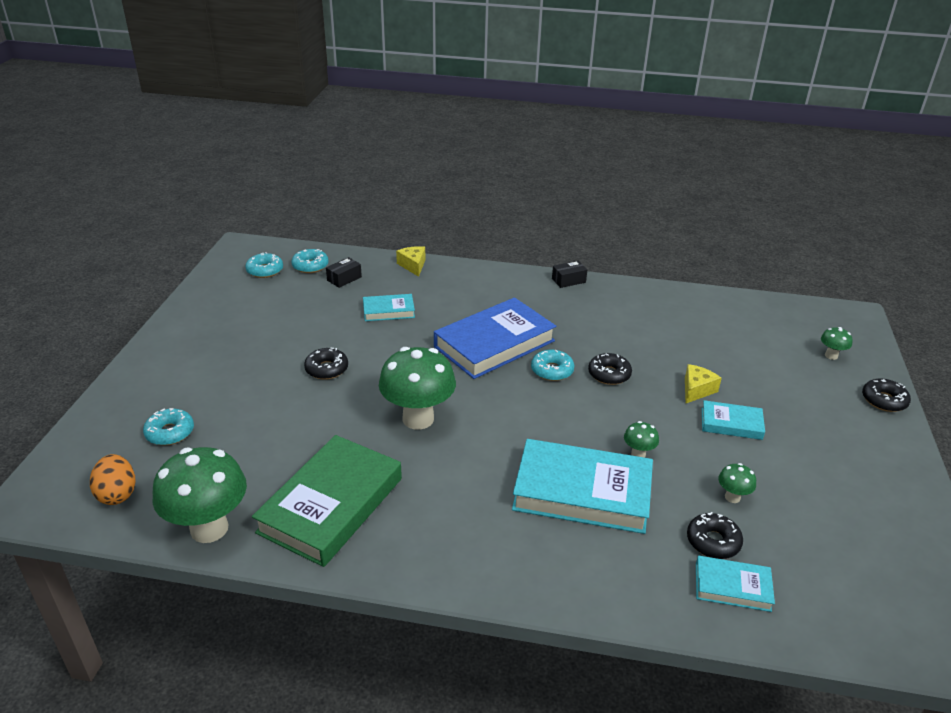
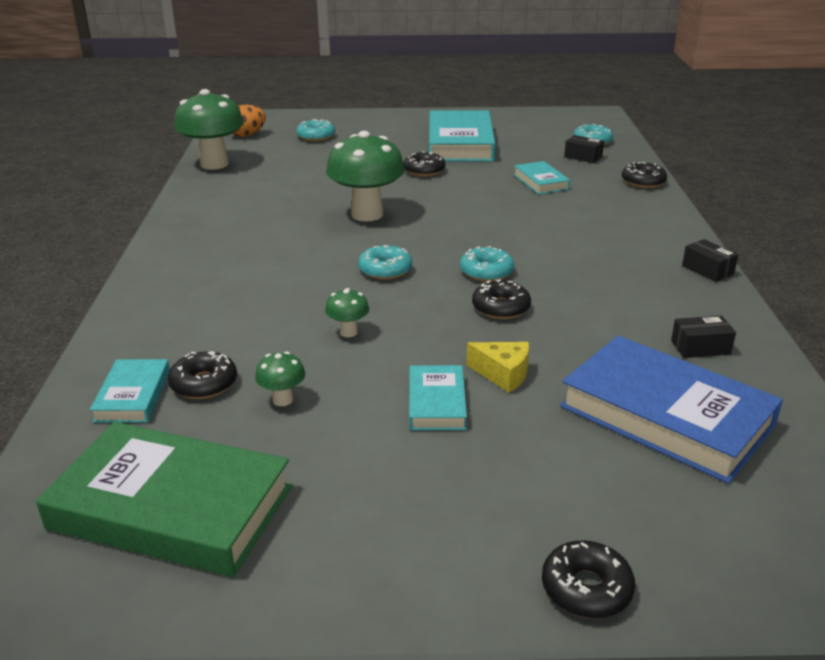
camera: 80 degrees right, 5 degrees down
turquoise donut [245,252,283,278] -> turquoise donut moved to [358,245,412,280]
green book [252,435,402,567] -> green book moved to [36,422,292,577]
yellow cheese [396,246,425,277] -> black donut [622,162,667,188]
blue book [434,297,556,379] -> blue book moved to [560,336,783,484]
turquoise book [512,439,653,534] -> turquoise book moved to [429,111,496,162]
green mushroom [821,327,852,360] -> none
none -> black box [671,316,736,358]

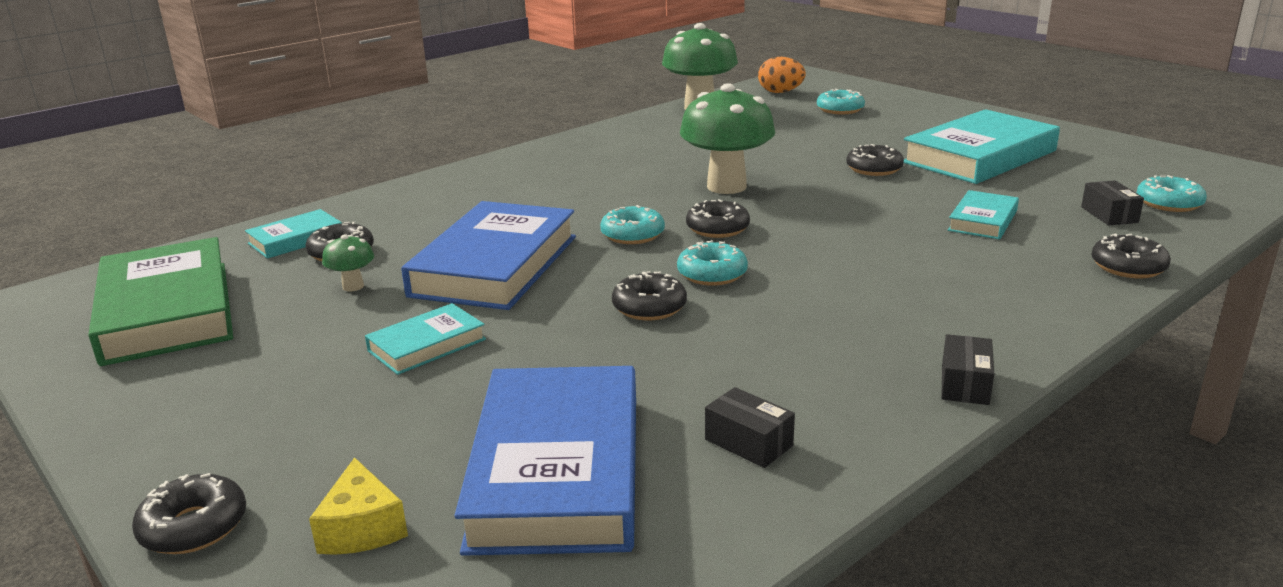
camera: 50 degrees right, 5 degrees down
green mushroom [325,288,369,337] -> blue book [401,201,576,310]
yellow cheese [466,342,529,393] -> yellow cheese moved to [309,457,408,555]
none -> black donut [686,199,750,238]

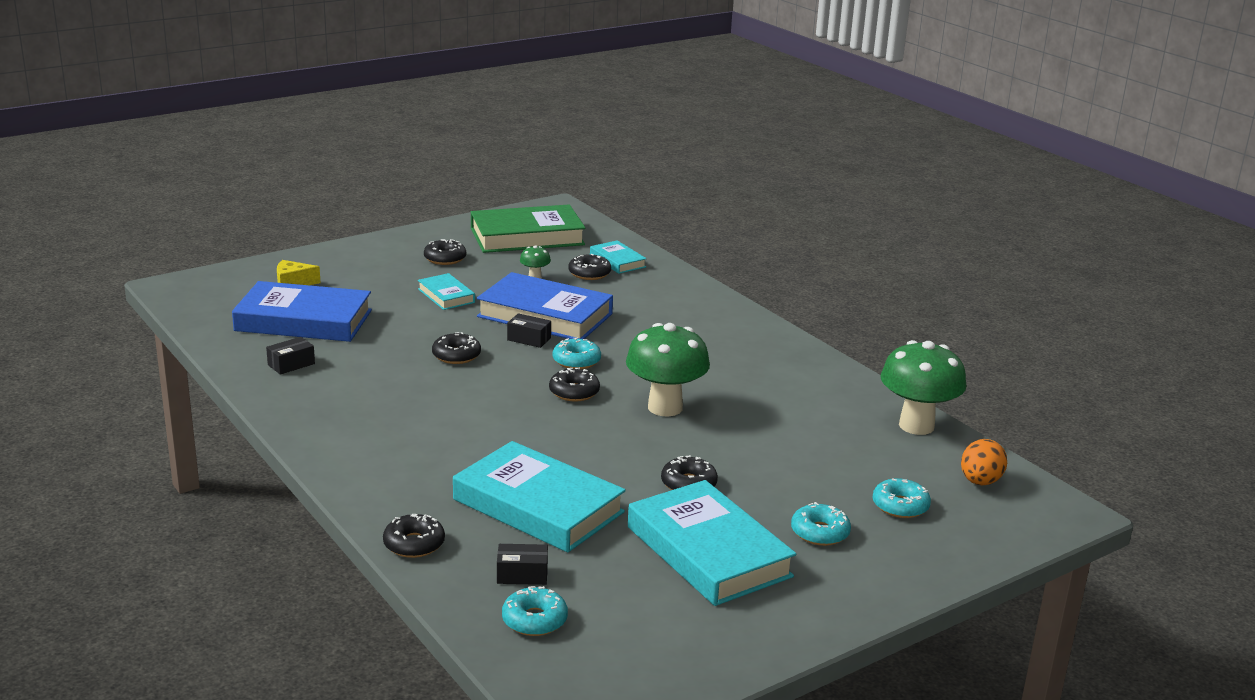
camera: 95 degrees right, 0 degrees up
black donut [132,473,246,554] -> black donut moved to [424,239,466,265]
turquoise donut [677,240,748,286] -> turquoise donut moved to [791,502,851,546]
black box [941,334,994,405] -> black box moved to [507,313,551,348]
turquoise book [948,190,1019,239] -> turquoise book [453,441,626,553], size x2.01

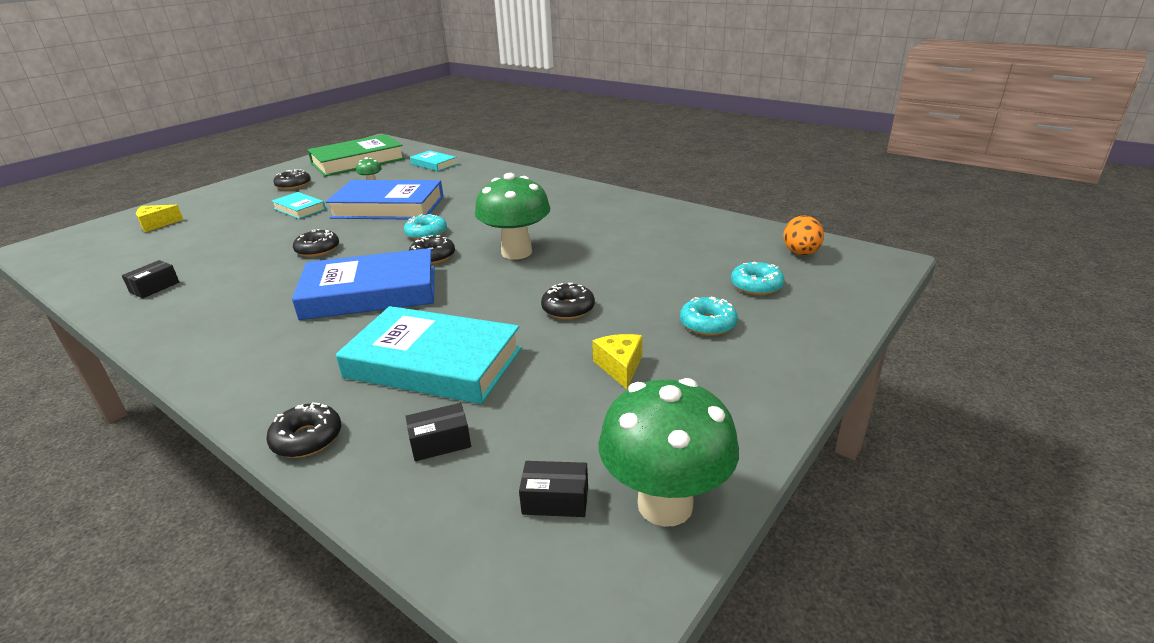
camera: 15 degrees left, 5 degrees up
blue book [232,281,372,342] -> blue book moved to [292,248,434,320]
turquoise donut [502,586,568,636] -> none
black box [507,313,551,348] -> black box moved to [519,461,588,517]
black donut [568,254,611,280] -> none
turquoise book [628,480,796,606] -> yellow cheese [592,334,643,389]
green mushroom [880,340,966,435] -> green mushroom moved to [598,378,739,527]

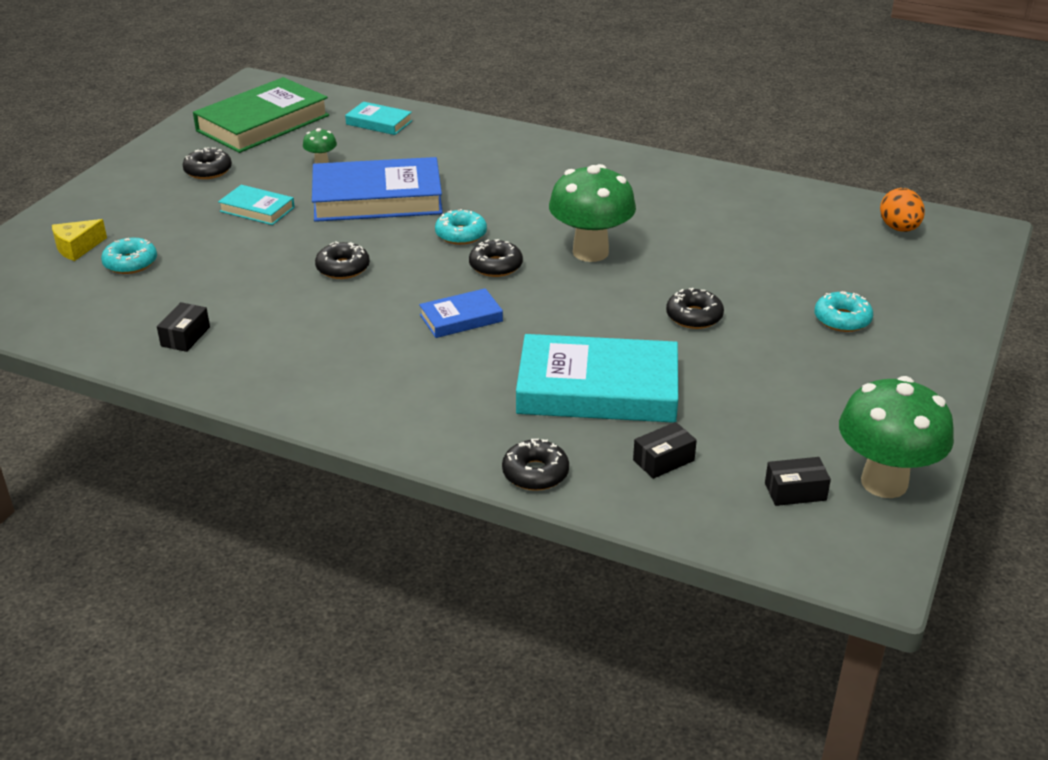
camera: 15 degrees left, 5 degrees up
blue book [292,248,434,320] -> blue book [419,288,503,338], size x0.50
yellow cheese [592,334,643,389] -> none
turquoise donut [731,262,785,295] -> turquoise donut moved to [101,238,157,274]

